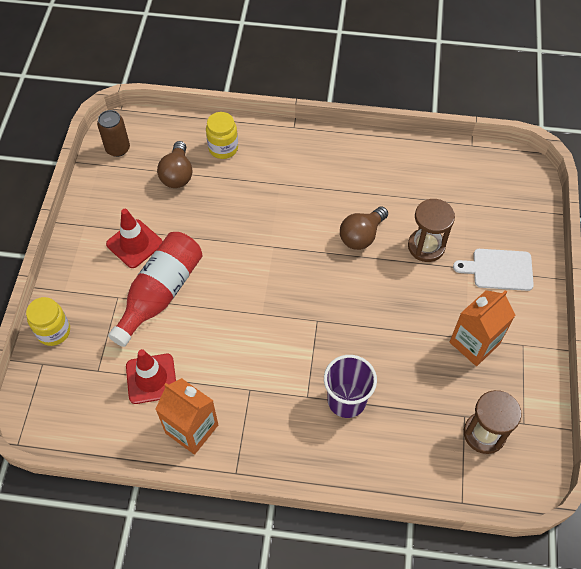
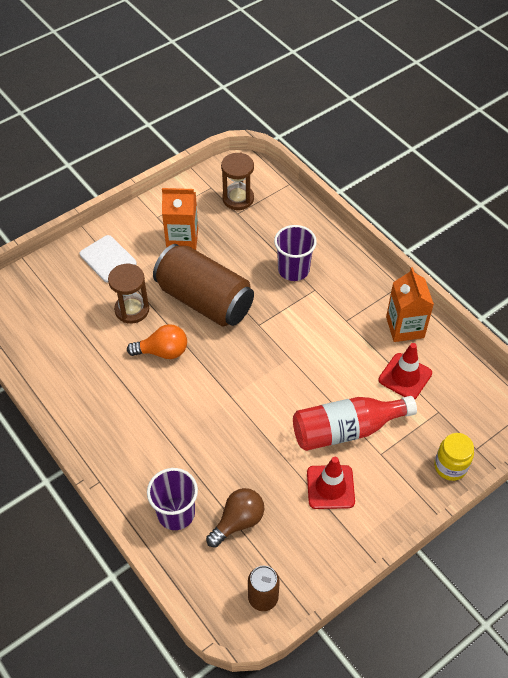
camera: 135 degrees left, 5 degrees down
yellow jar [206,112,238,159] -> purple cup [147,468,198,530]
brown light bulb [340,206,388,250] -> orange light bulb [127,324,187,359]
none -> brown can [153,244,254,326]

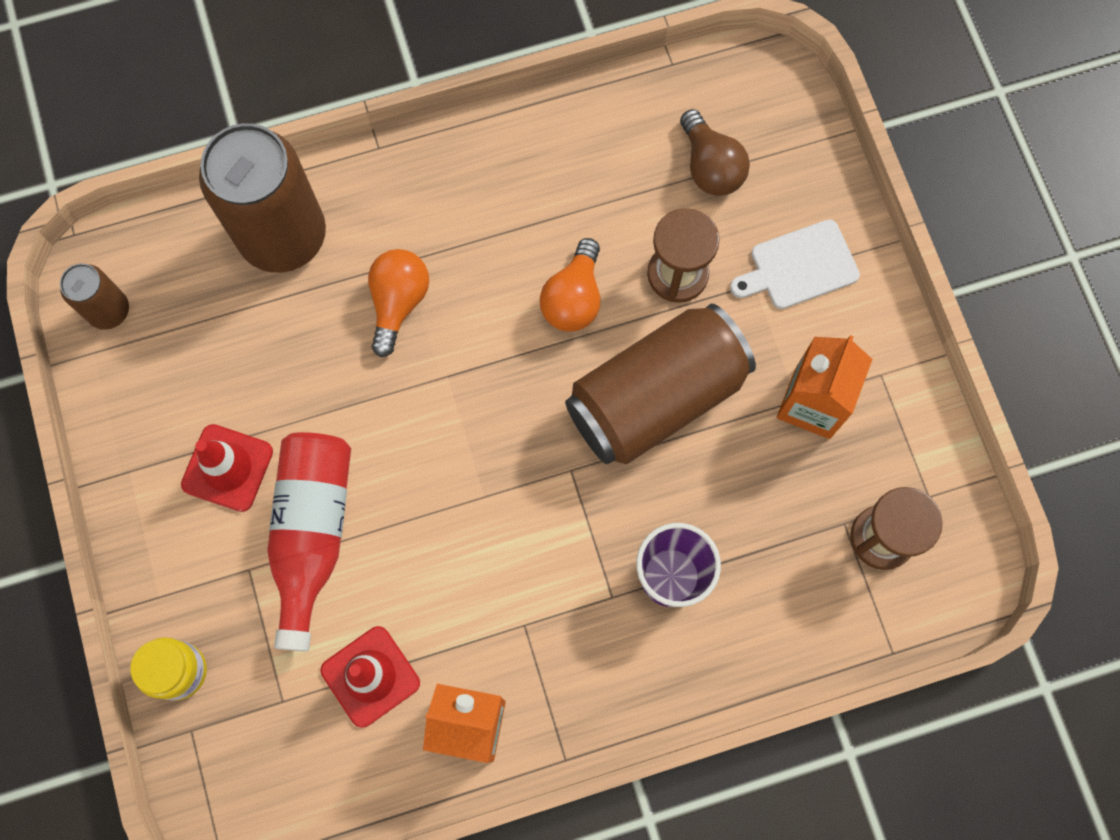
camera: 110 degrees right, 20 degrees up
purple cup [147,468,198,530] -> brown can [199,123,326,273]
brown light bulb [206,488,264,548] -> brown light bulb moved to [680,109,750,196]
none -> orange light bulb [368,249,429,357]

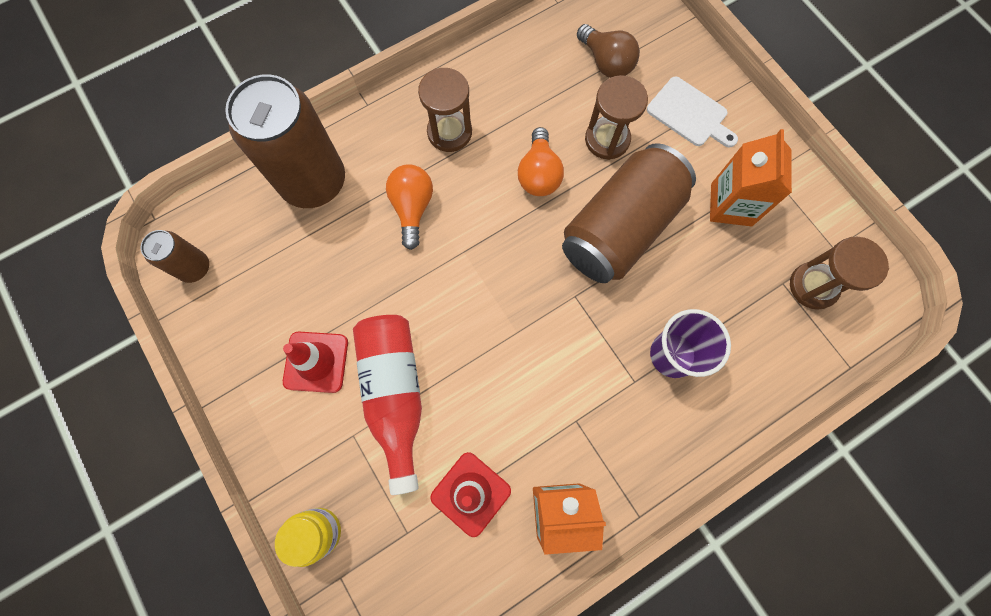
camera: 15 degrees left, 0 degrees up
white cutting board [730,219,860,309] -> white cutting board turned 105 degrees counterclockwise [647,77,738,147]
none -> brown hourglass [418,68,472,152]

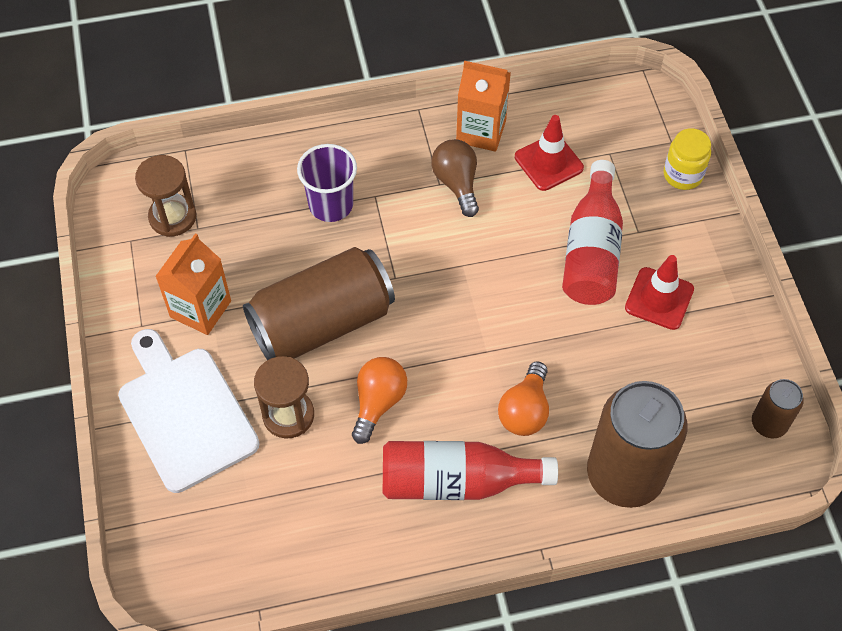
camera: 160 degrees left, 15 degrees down
brown hourglass [418,68,472,152] -> red bottle [383,441,558,500]
brown light bulb [577,24,640,78] -> brown light bulb moved to [431,139,479,217]
white cutting board [647,77,738,147] -> white cutting board [118,329,259,493], size x1.68

